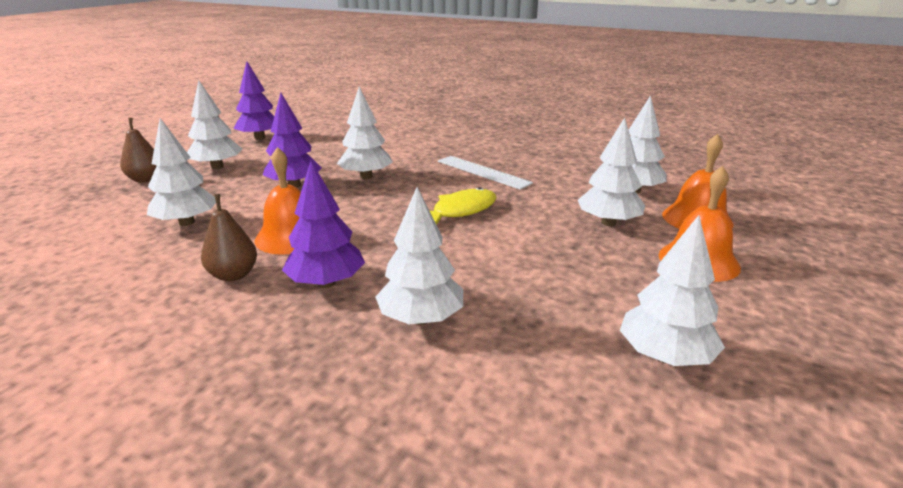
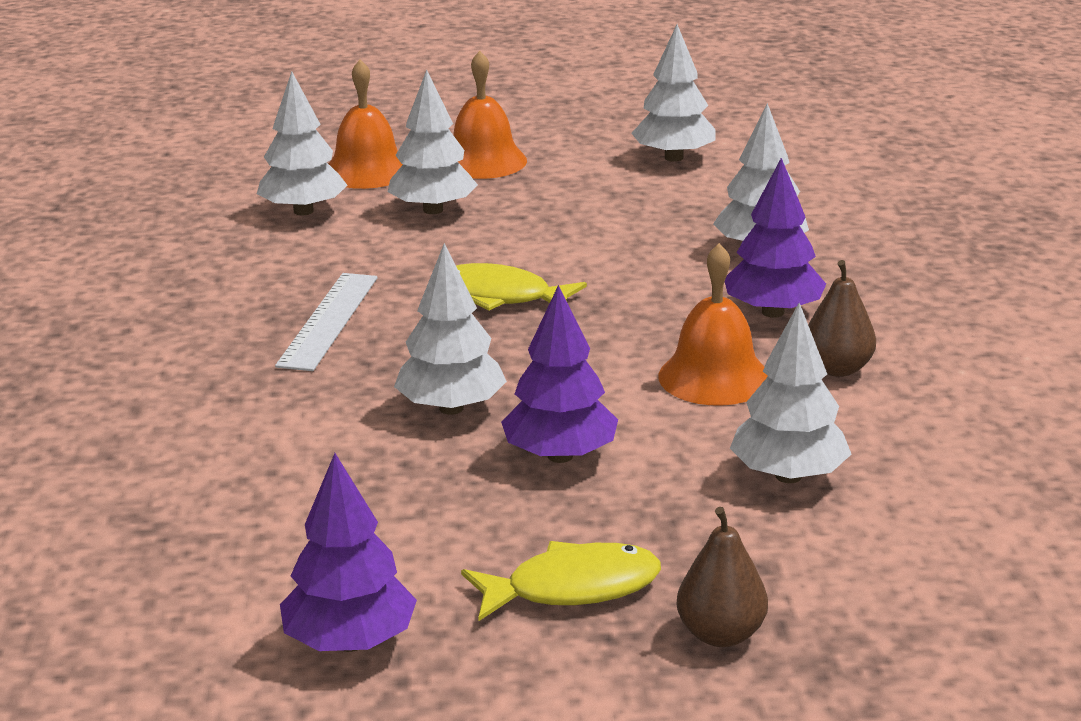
camera: 120 degrees left, 0 degrees up
white tree [187,80,242,169] -> yellow fish [461,541,661,621]

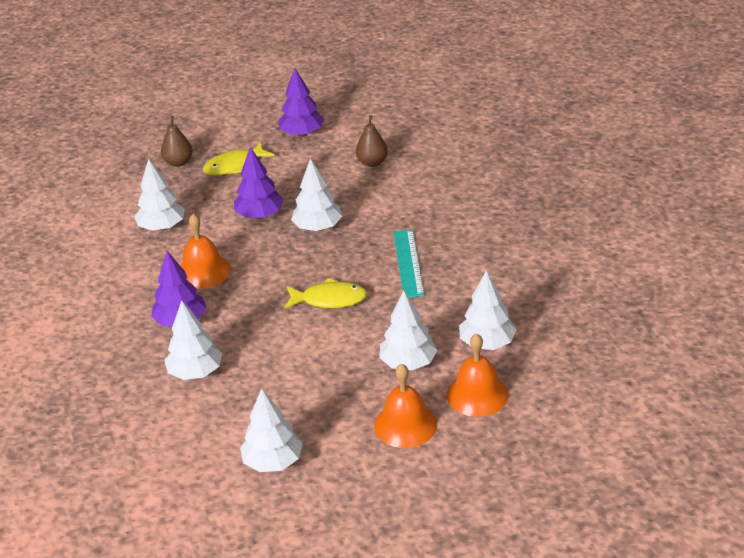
camera: 165 degrees right, 10 degrees up
white ruler [275,273,378,371] -> turquoise ruler [394,230,425,298]
brown pear [808,260,876,377] -> brown pear moved to [356,115,388,167]

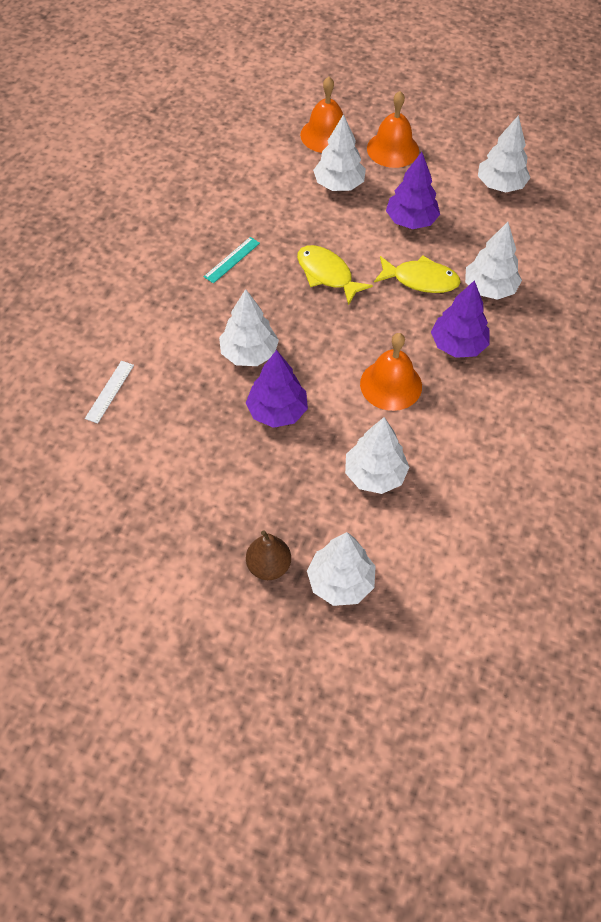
camera: 140 degrees left, 20 degrees up
yellow fish [203,142,275,176] -> yellow fish moved to [374,256,461,293]
purple tree [278,68,324,137] -> purple tree moved to [386,152,440,229]
brown pear [356,115,388,167] -> white ruler [85,361,134,424]
turquoise ruler [394,230,425,298] -> turquoise ruler [204,237,260,283], size x0.63
white tree [459,270,517,350] -> white tree moved to [307,532,376,606]

